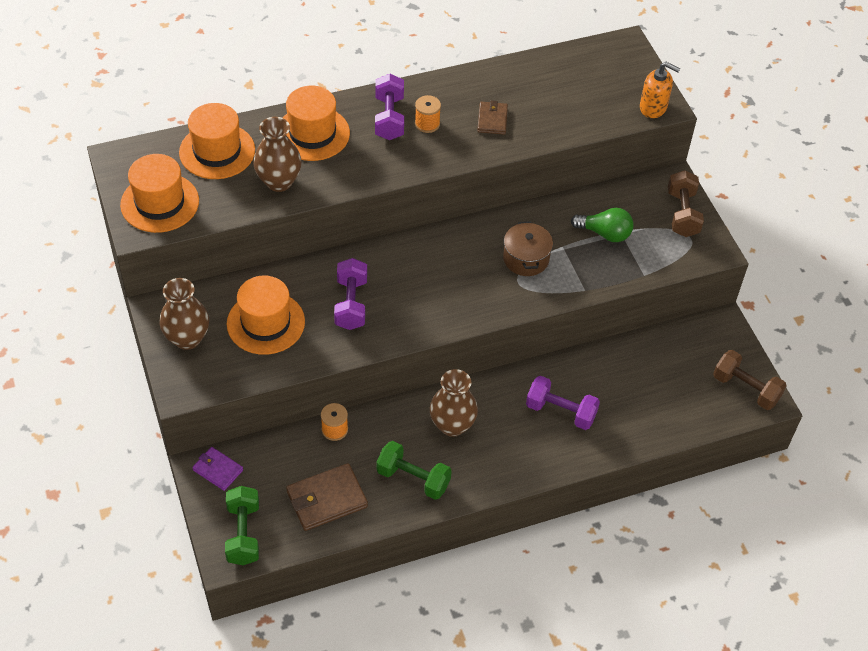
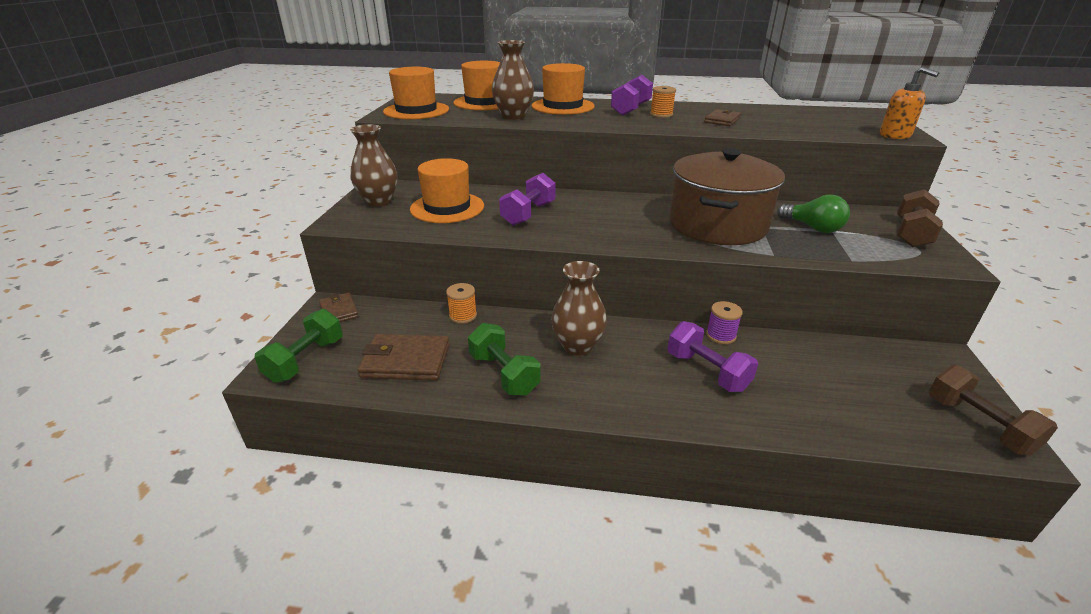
camera: 30 degrees right, 20 degrees down
purple wallet [192,447,243,491] -> brown wallet [319,293,359,322]
brown pot [503,221,553,276] -> brown pot [669,148,785,245], size x1.99
none -> purple spool [706,301,743,344]

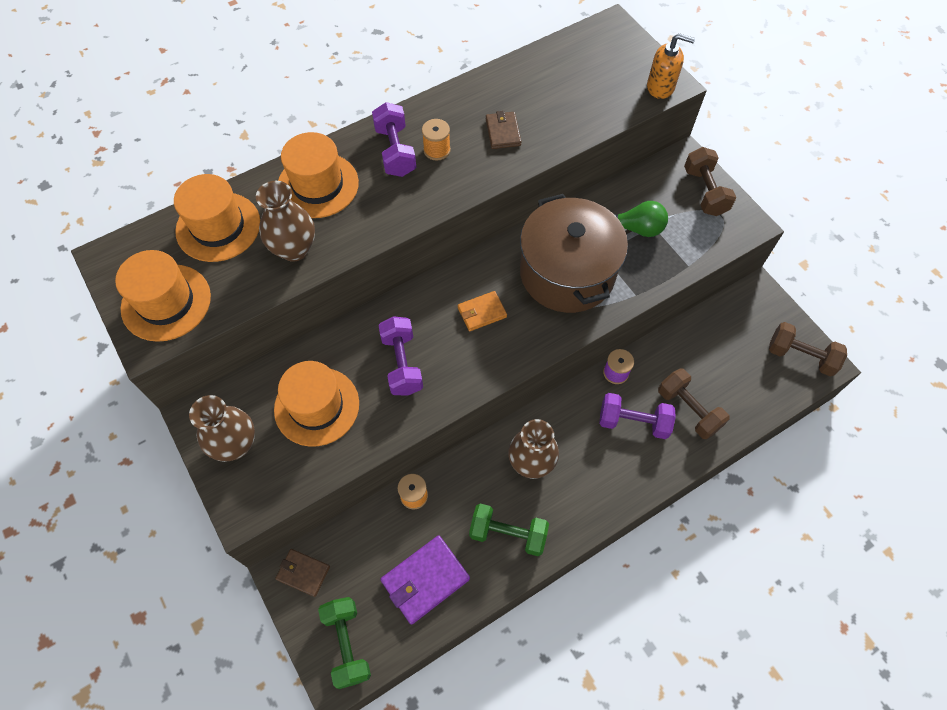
camera: 40 degrees left, 30 degrees up
brown wallet [358,334,449,381] -> purple wallet [380,535,470,625]
none -> orange wallet [458,291,507,331]
none -> brown dumbbell [658,368,730,439]

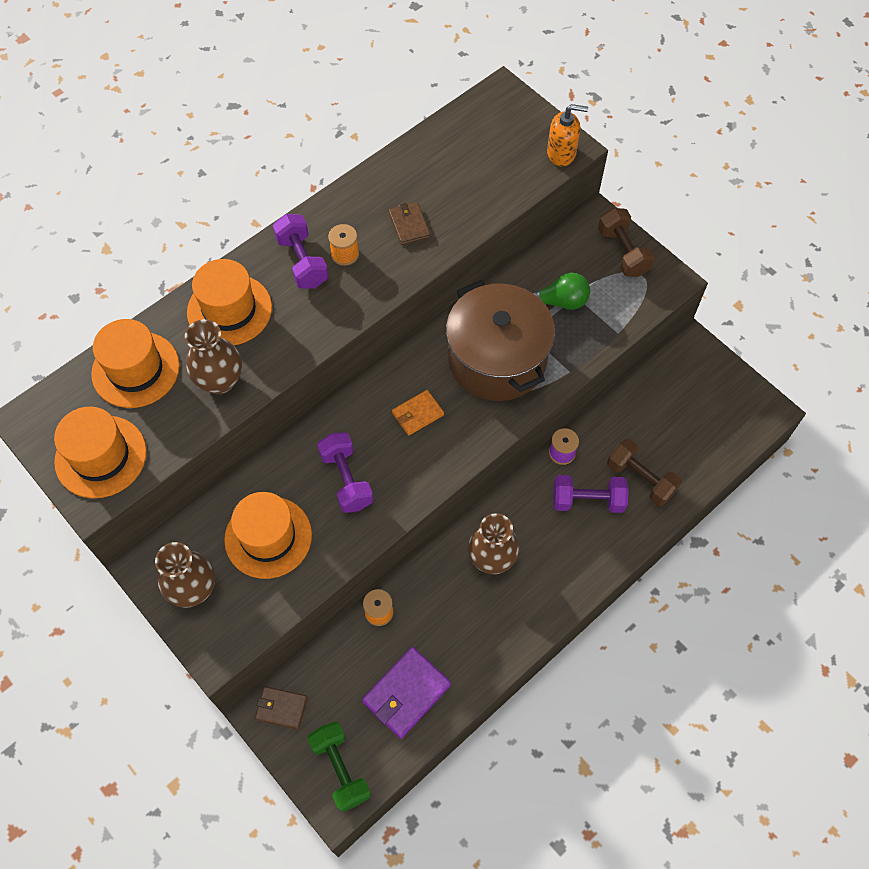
camera: 10 degrees left, 0 degrees up
green dumbbell [469,503,549,556] -> none
brown dumbbell [769,322,847,377] -> none

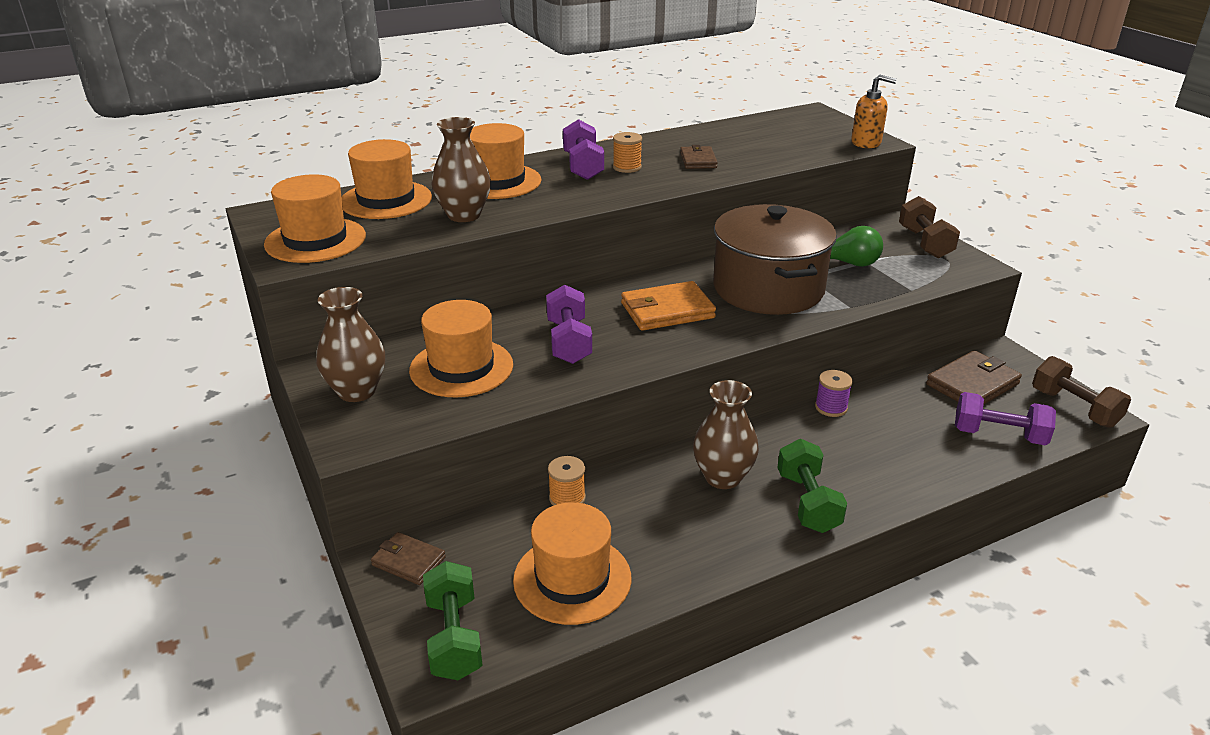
camera: 15 degrees right, 30 degrees down
purple wallet [362,647,451,739] -> orange hat [513,502,632,625]
orange wallet [392,390,444,436] -> orange wallet [621,281,716,331], size x1.64
purple dumbbell [553,475,629,513] -> purple dumbbell moved to [955,392,1056,446]
brown dumbbell [607,438,682,506] -> brown dumbbell moved to [1032,356,1131,428]
none -> green dumbbell [777,439,847,533]
none -> brown wallet [926,350,1022,405]

